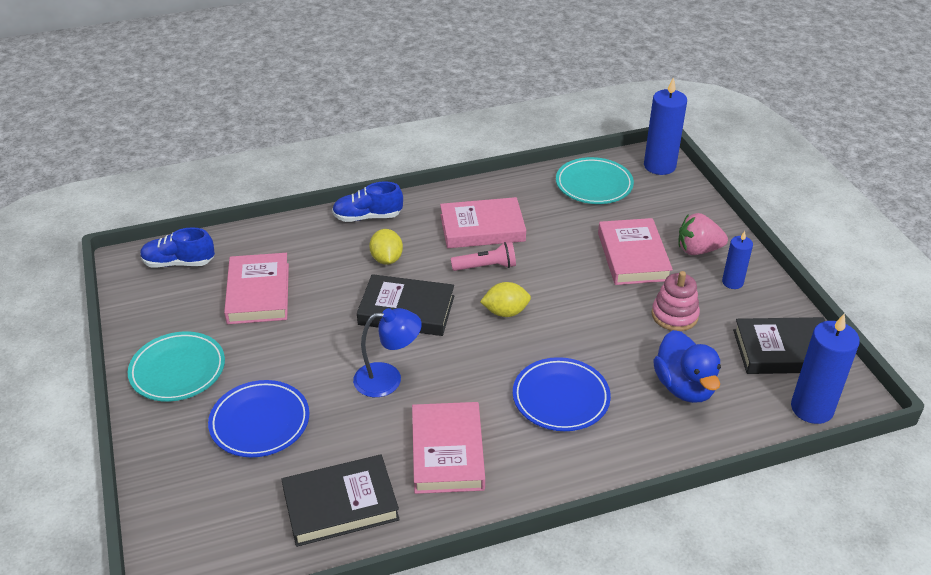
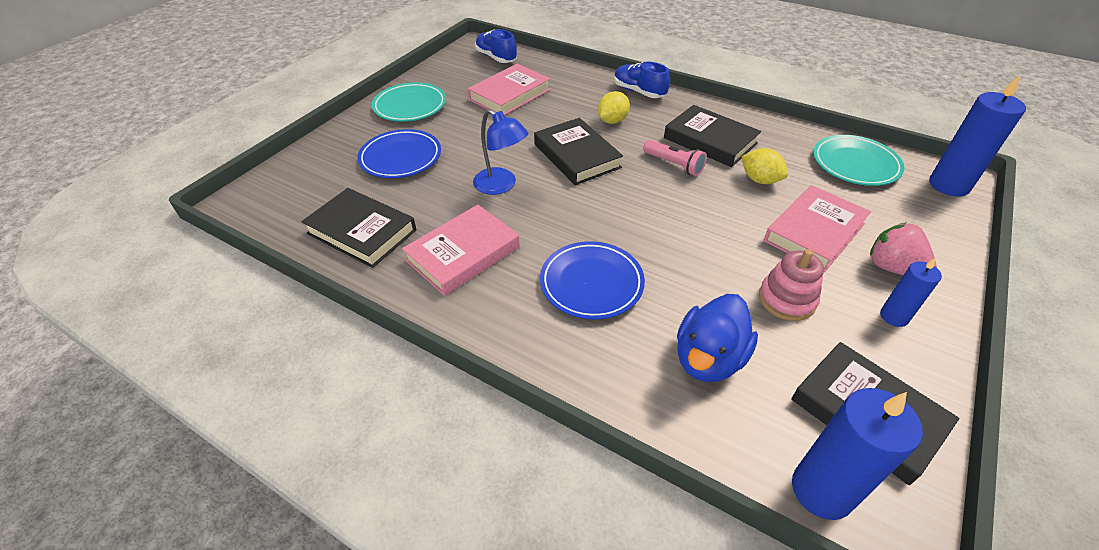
camera: 50 degrees right, 5 degrees up
pink book [440,197,526,248] -> black book [664,105,761,167]
yellow lemon [480,282,531,317] -> yellow lemon moved to [741,148,788,184]

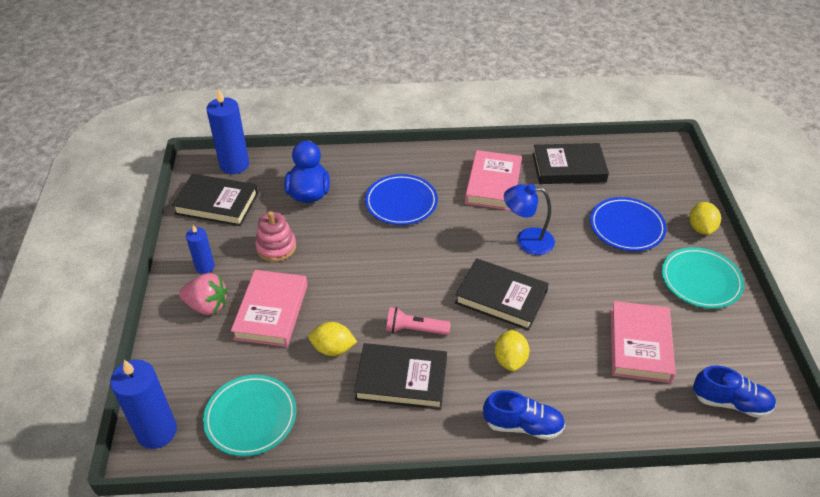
camera: 145 degrees right, 0 degrees up
none -> yellow lemon [689,202,721,235]

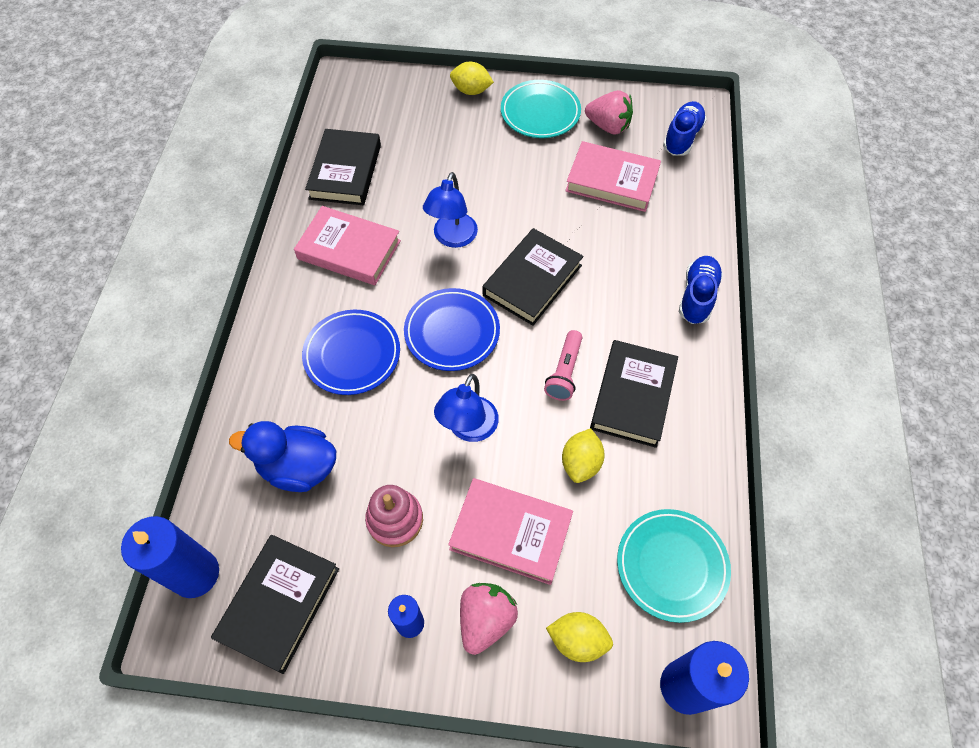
camera: 80 degrees left, 15 degrees up
yellow lemon [495,329,529,371] -> yellow lemon moved to [546,612,613,662]
blue plate [590,197,667,251] -> blue plate moved to [404,288,500,371]
none -> blue lamp [434,374,499,442]
none -> pink strawberry [585,90,633,135]

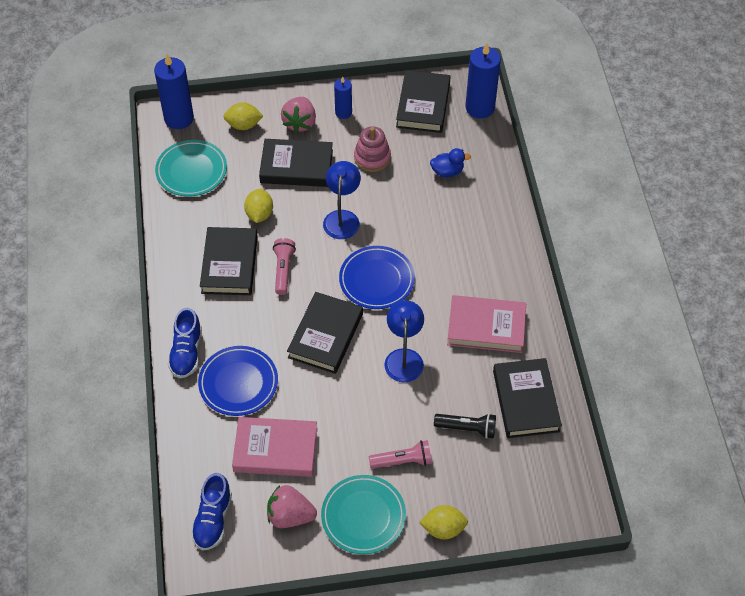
camera: 165 degrees right, 5 degrees down
blue duck [229,421,336,492] -> blue duck [430,148,471,178], size x0.59
blue plate [302,310,400,395] -> blue plate moved to [198,346,278,416]
pink book [448,478,573,585] -> black book [259,139,333,187]
none -> pink flashlight [369,440,432,469]
none -> black flashlight [434,413,496,439]

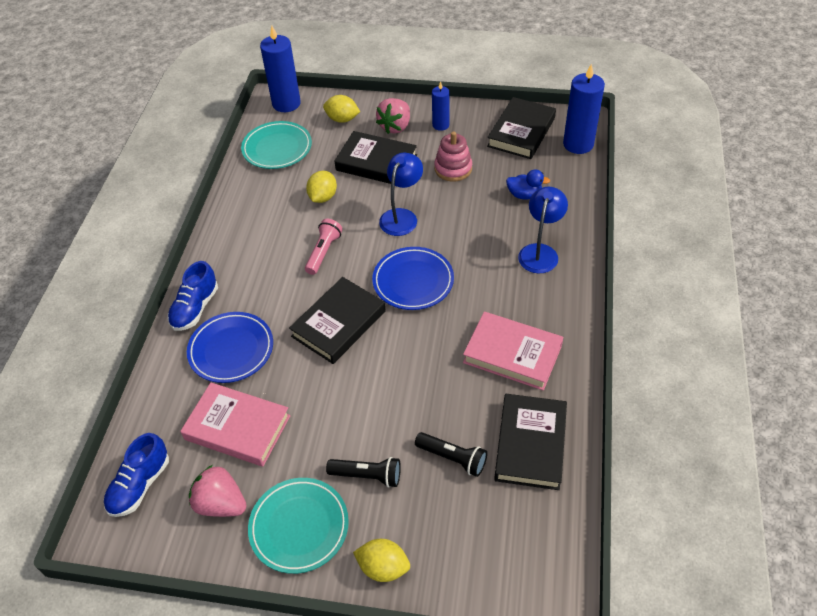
camera: 20 degrees right, 5 degrees down
black book [200,227,258,295] -> none
pink flashlight [369,440,432,469] -> black flashlight [326,457,401,488]
blue lamp [384,300,424,382] -> blue lamp moved to [518,187,568,273]

